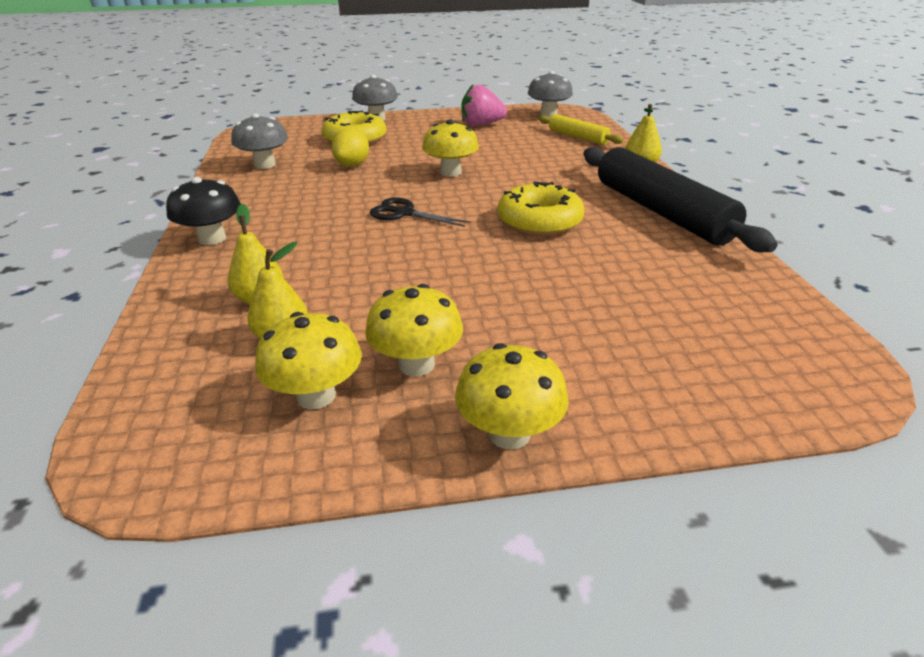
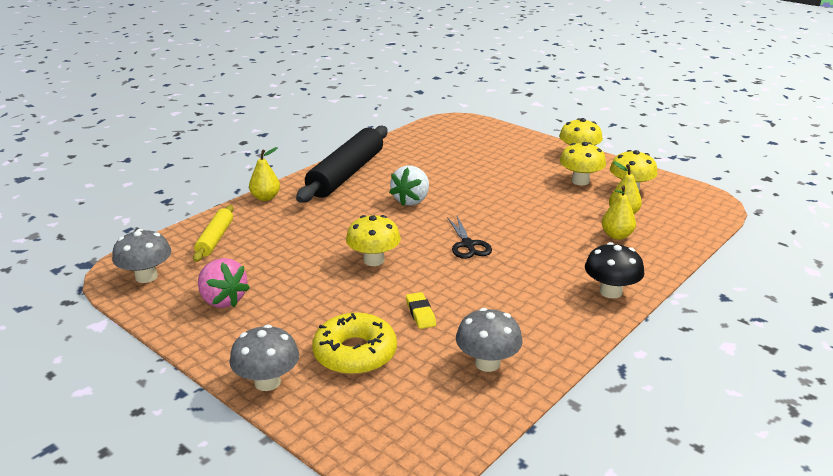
camera: 130 degrees left, 5 degrees down
yellow lemon [331,129,369,167] -> yellow eraser [406,292,436,329]
yellow donut [498,181,584,236] -> white strawberry [389,165,429,206]

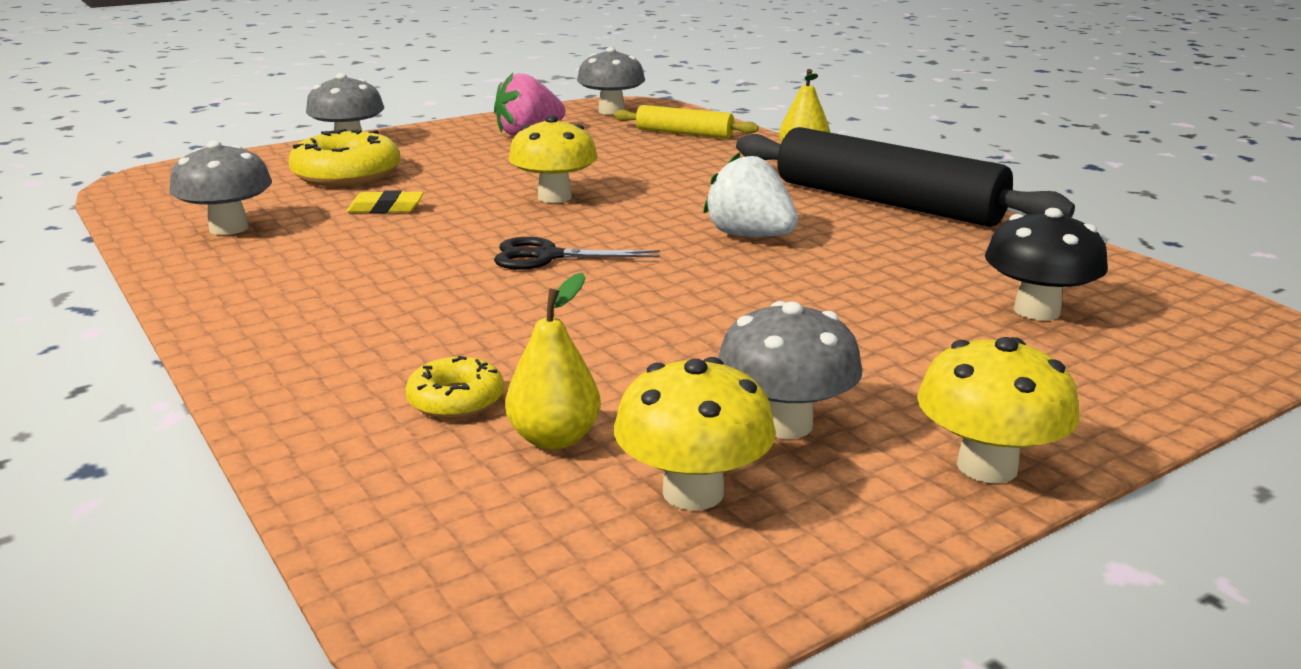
camera: 105 degrees right, 5 degrees down
yellow mushroom [560,142,606,185] -> grey mushroom [718,301,863,439]
black mushroom [585,242,644,299] -> black mushroom moved to [985,208,1108,320]
yellow pear [602,185,636,240] -> yellow donut [405,356,504,419]

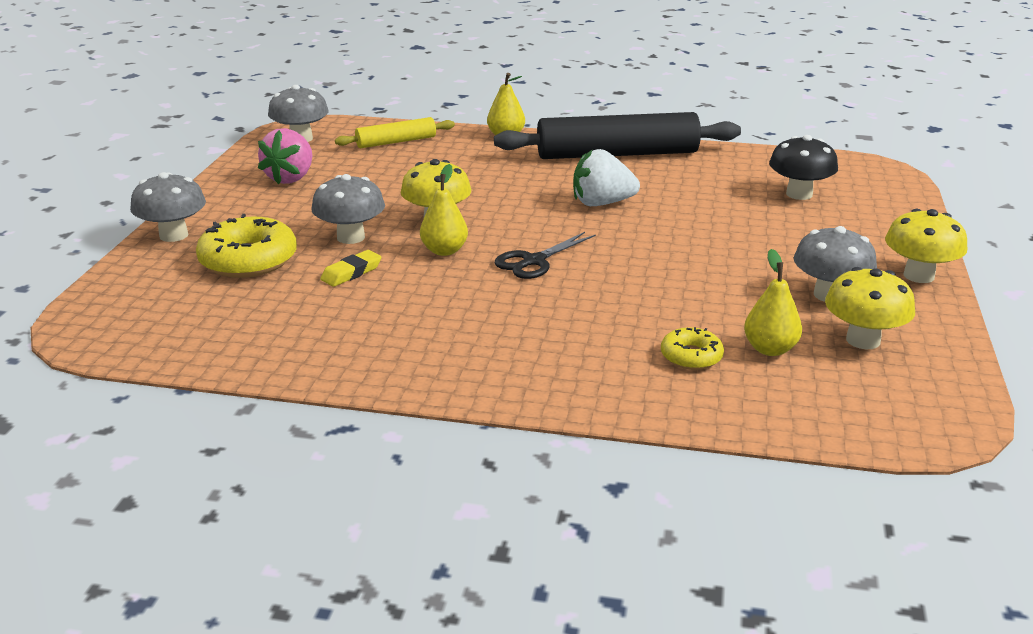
camera: 45 degrees left, 5 degrees up
grey mushroom [169,141,272,235] -> grey mushroom moved to [311,174,385,244]
none -> yellow pear [420,164,468,256]

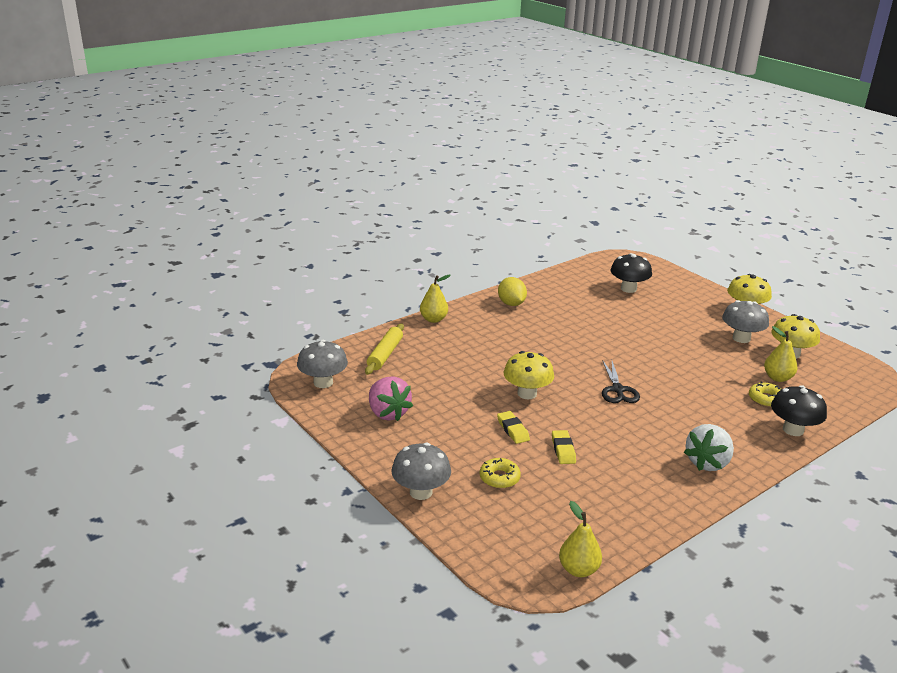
camera: 50 degrees left, 0 degrees up
yellow donut [196,214,297,278] -> yellow donut [480,458,521,489], size x0.55
grey mushroom [311,174,385,244] -> yellow eraser [497,411,530,444]
yellow pear [420,164,468,256] -> yellow pear moved to [559,501,602,577]
black rolling pin [494,112,741,159] -> yellow lemon [498,277,527,306]
white strawberry [573,149,640,206] -> white strawberry moved to [684,424,734,471]
none -> black mushroom [771,385,827,436]

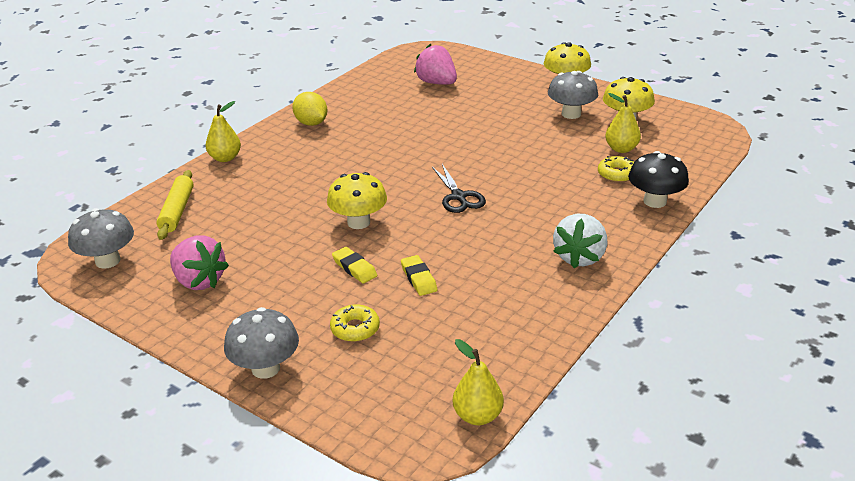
camera: 15 degrees left, 5 degrees up
black mushroom [610,253,652,293] -> pink strawberry [414,44,457,85]

